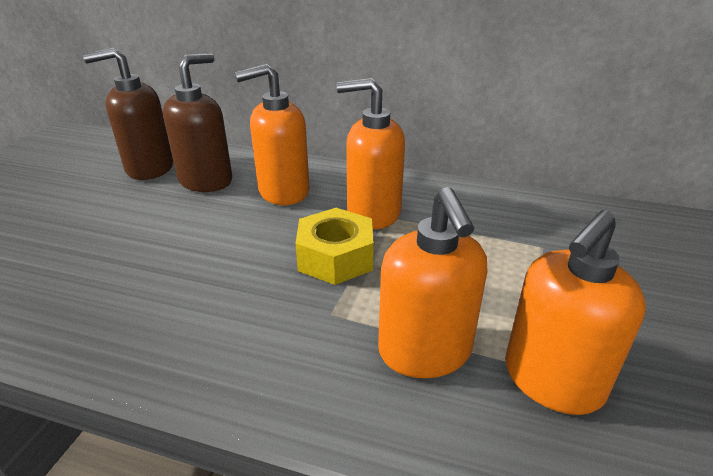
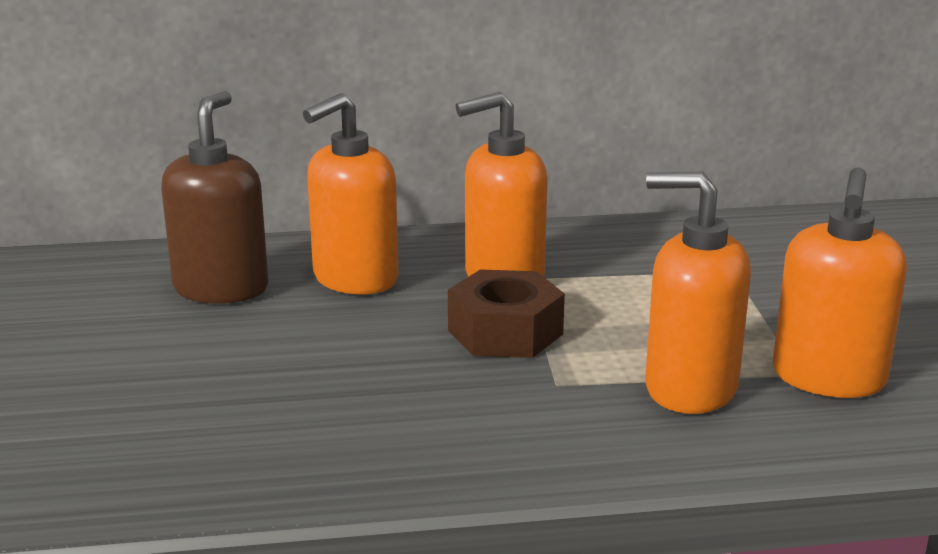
camera: 25 degrees left, 10 degrees down
brown soap dispenser [83,48,173,180] -> none
yellow nut [296,208,374,285] -> brown nut [448,269,565,358]
orange soap dispenser [378,187,487,378] -> orange soap dispenser turned 150 degrees clockwise [645,172,751,414]

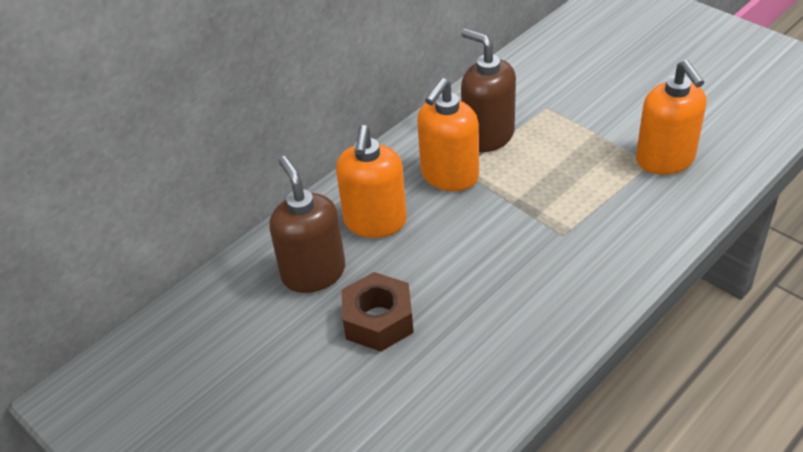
camera: 35 degrees left, 20 degrees up
brown nut [448,269,565,358] -> brown nut moved to [341,272,414,352]
orange soap dispenser [645,172,751,414] -> none
none -> brown soap dispenser [461,29,516,152]

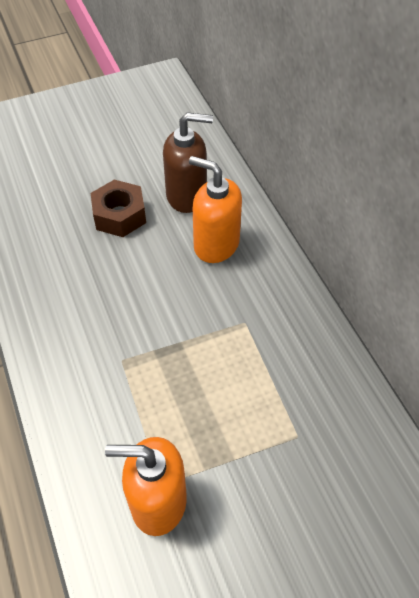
camera: 110 degrees right, 10 degrees up
orange soap dispenser [417,78,479,191] -> none
brown soap dispenser [461,29,516,152] -> none

